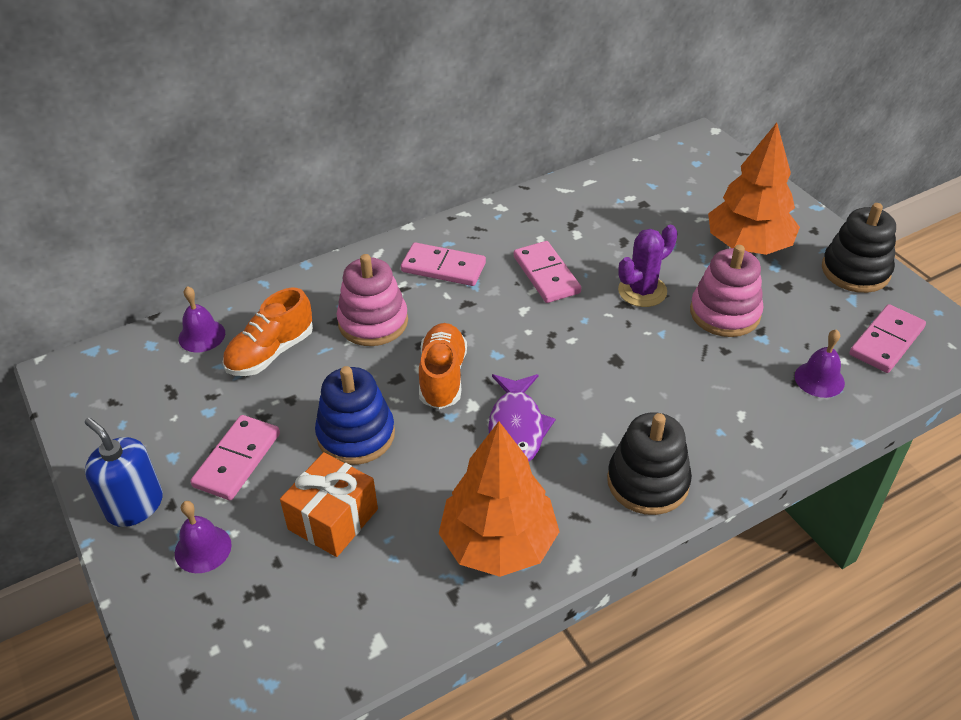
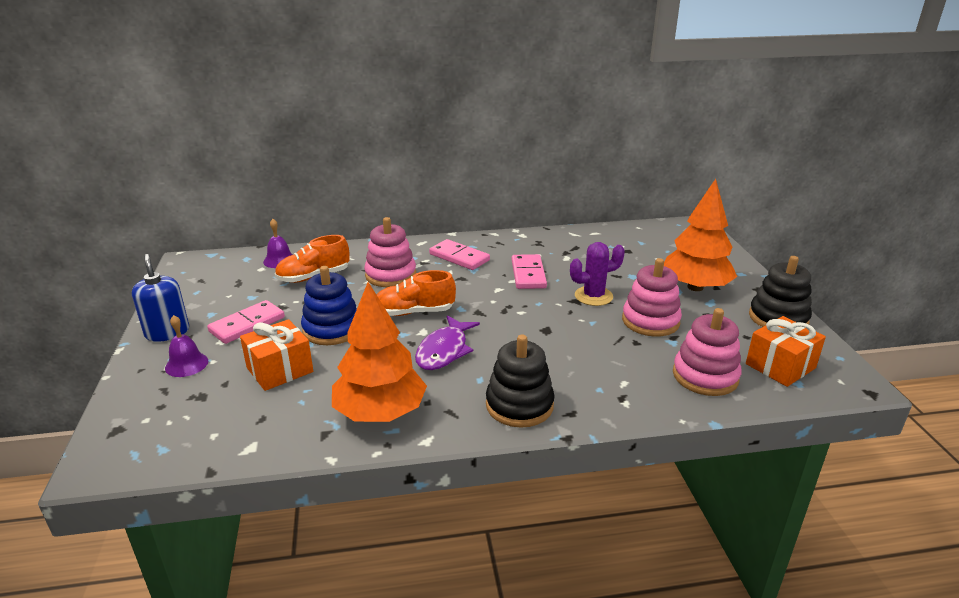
camera: 20 degrees right, 15 degrees down
orange shoe [419,323,467,409] -> orange shoe turned 120 degrees counterclockwise [377,270,456,316]
purple bell [795,329,845,398] -> pink stacking toy [673,308,742,396]
pink domino [849,304,926,373] -> orange gift [746,316,826,387]

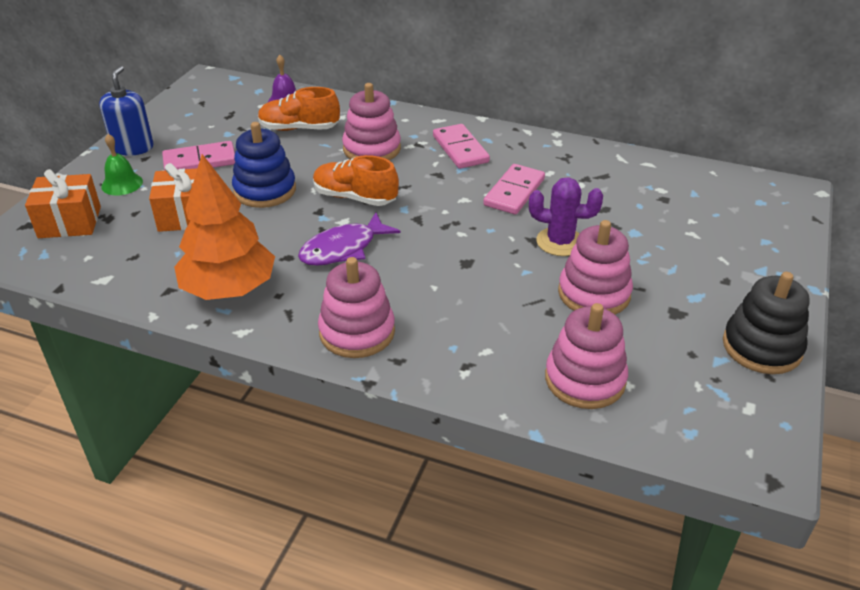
camera: 30 degrees right, 10 degrees up
purple bell [165,315,208,377] -> green bell [101,134,143,196]
black stacking toy [486,335,555,428] -> pink stacking toy [318,257,395,358]
orange tree [664,179,737,291] -> none
orange gift [746,316,826,387] -> orange gift moved to [25,169,101,238]

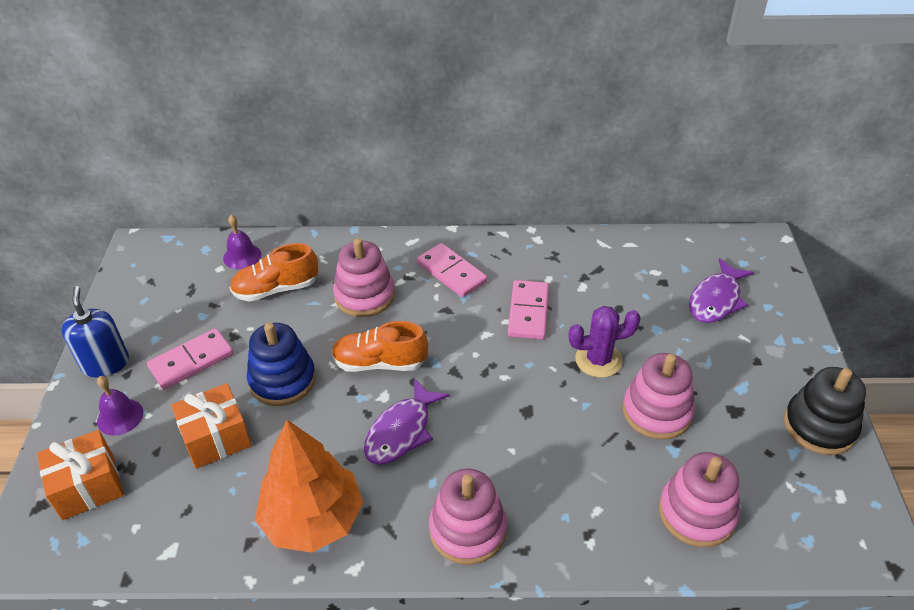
camera: 20 degrees left, 5 degrees up
green bell [101,134,143,196] -> purple bell [97,376,144,435]
none -> purple fish [689,258,754,323]

